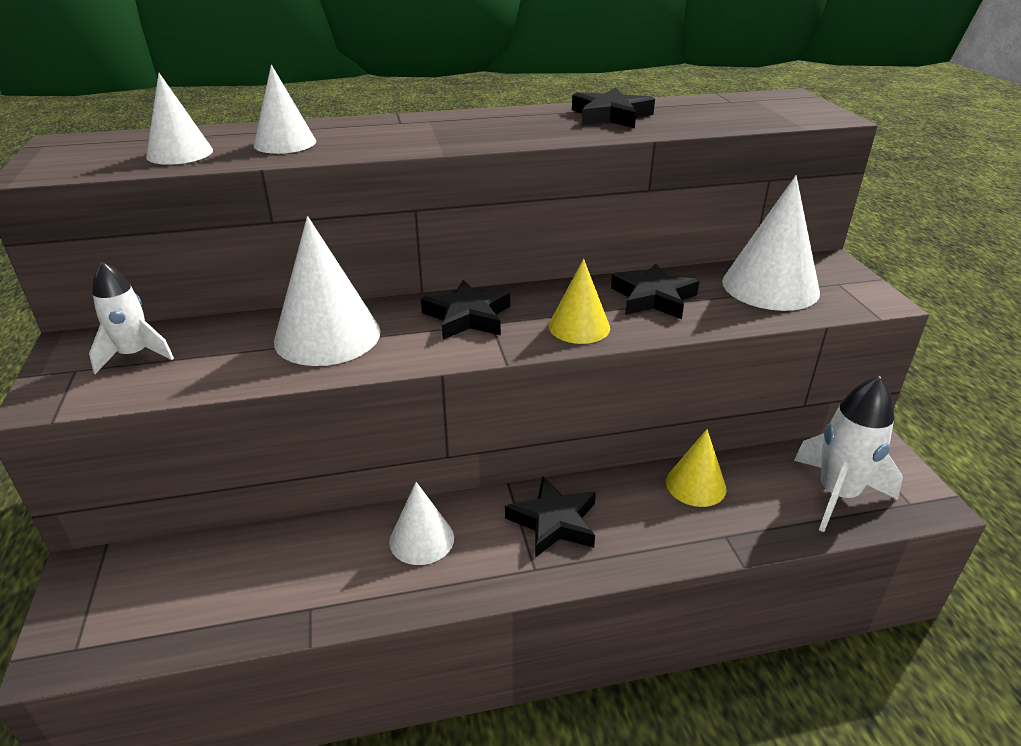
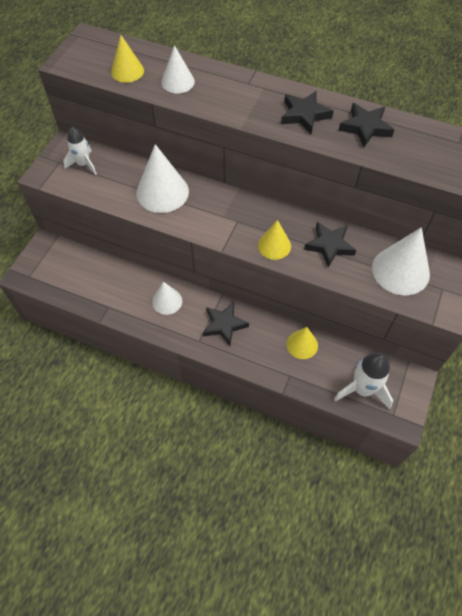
camera: 35 degrees right, 25 degrees up
white cone [146,73,213,165] -> yellow cone [111,35,144,83]
black star [421,280,510,340] -> black star moved to [281,91,334,134]

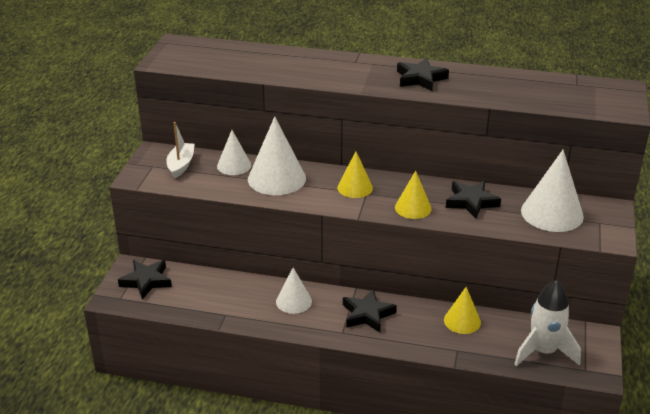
camera: 10 degrees left, 25 degrees down
white rocket [63,127,97,175] -> white boat [166,122,195,178]
yellow cone [111,35,144,83] -> yellow cone moved to [337,151,373,198]
white cone [161,45,195,93] -> white cone moved to [217,130,252,175]
black star [338,103,394,147] -> black star moved to [118,260,172,299]

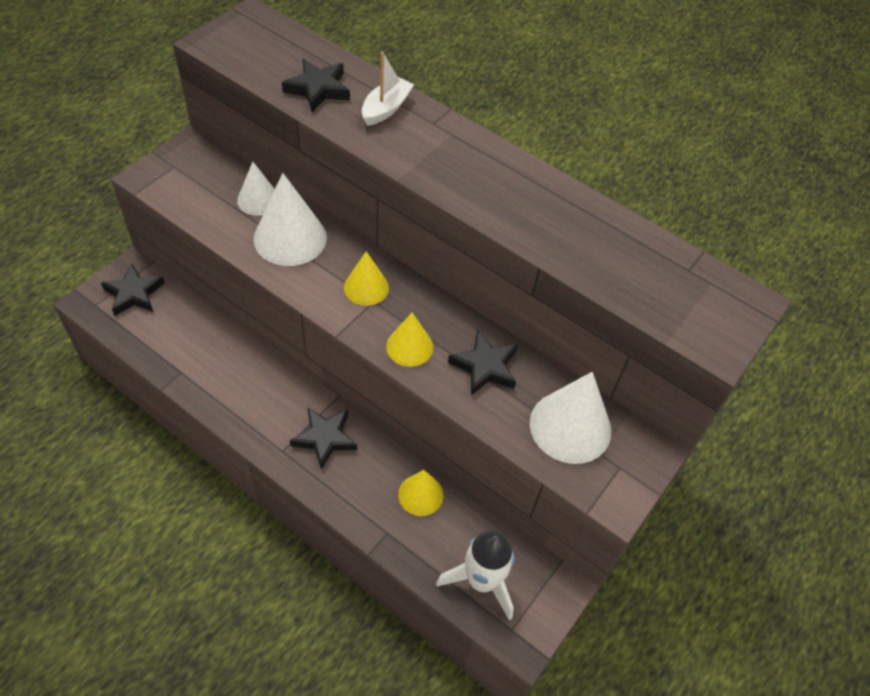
camera: 20 degrees right, 20 degrees up
white boat [166,122,195,178] -> white boat moved to [362,52,414,126]
white cone [276,268,312,314] -> none
black star [397,58,449,91] -> black star moved to [282,59,350,112]

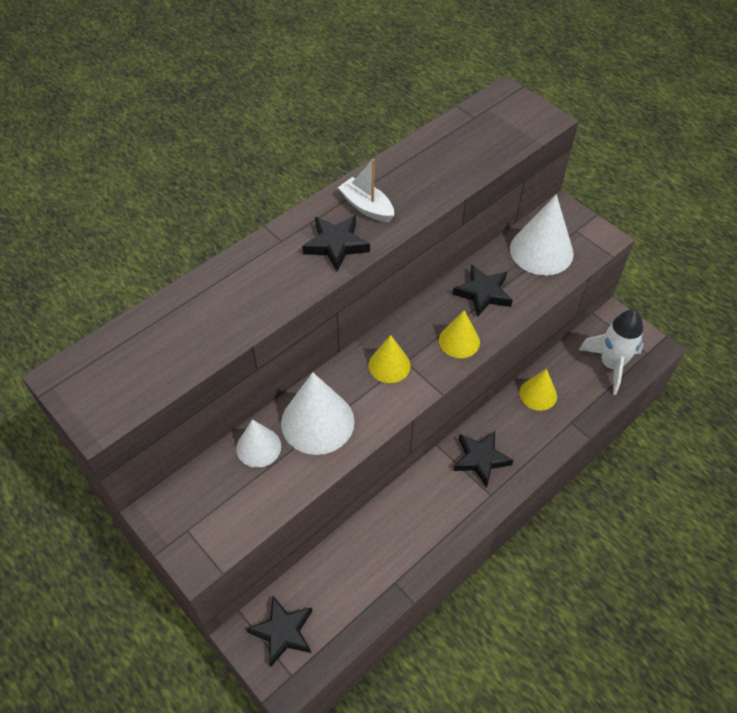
camera: 75 degrees left, 0 degrees up
black star [282,59,350,112] -> black star moved to [302,216,370,271]
white boat [362,52,414,126] -> white boat moved to [338,159,394,222]

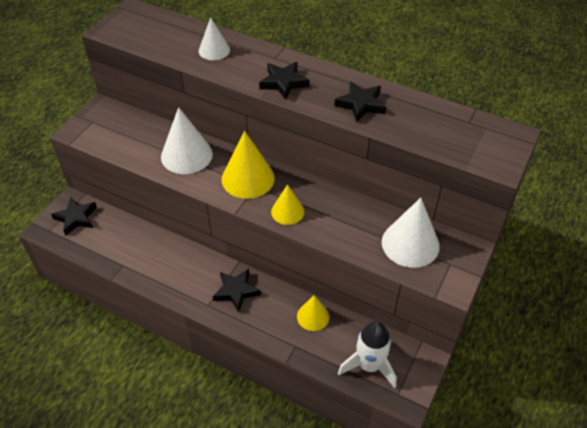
camera: 70 degrees right, 5 degrees down
white cone [236,419,281,468] -> white cone moved to [199,17,230,60]
white boat [338,159,394,222] -> none
yellow cone [369,335,411,383] -> yellow cone [222,131,275,199], size x1.66
black star [452,264,513,317] -> black star moved to [334,81,386,123]

